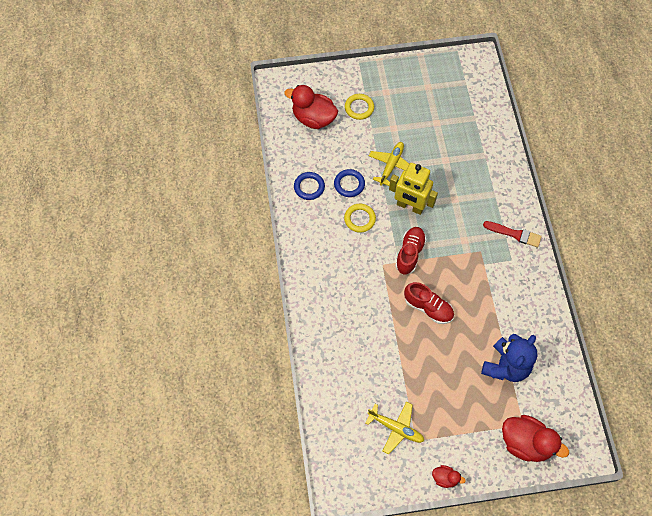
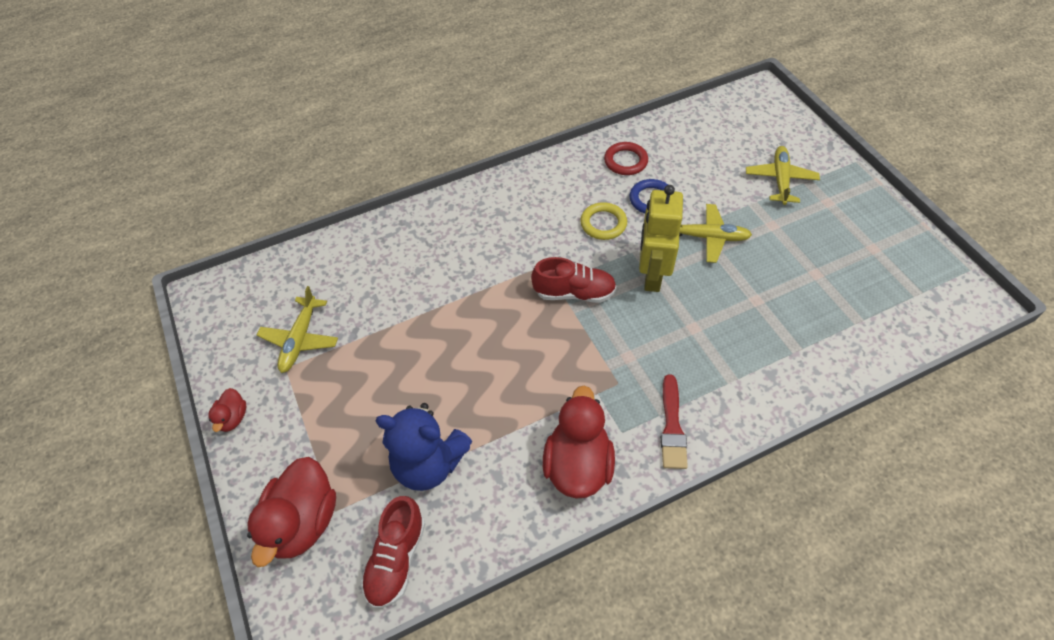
camera: 75 degrees right, 10 degrees down
red duck [284,85,338,129] -> red duck moved to [543,386,615,499]
blue ring [294,172,325,200] -> red ring [604,142,648,175]
yellow ring [345,94,374,120] -> yellow plane [746,146,820,205]
red shoe [404,282,454,324] -> red shoe moved to [361,496,425,608]

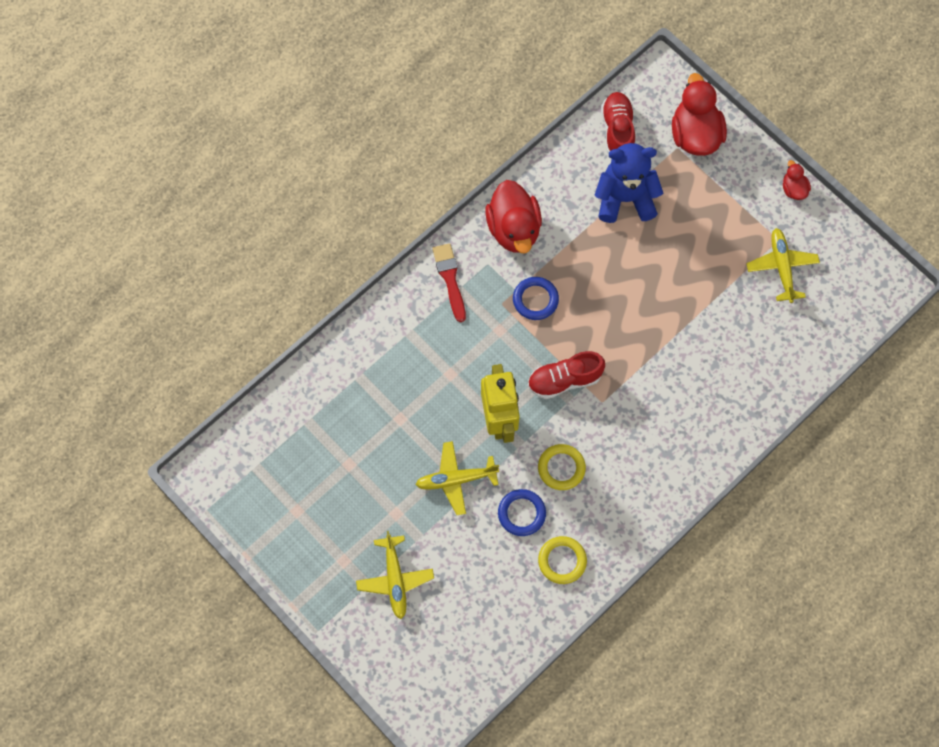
camera: 160 degrees right, 15 degrees up
red ring [604,142,648,175] -> yellow ring [538,536,587,584]
none -> blue ring [513,277,559,320]

